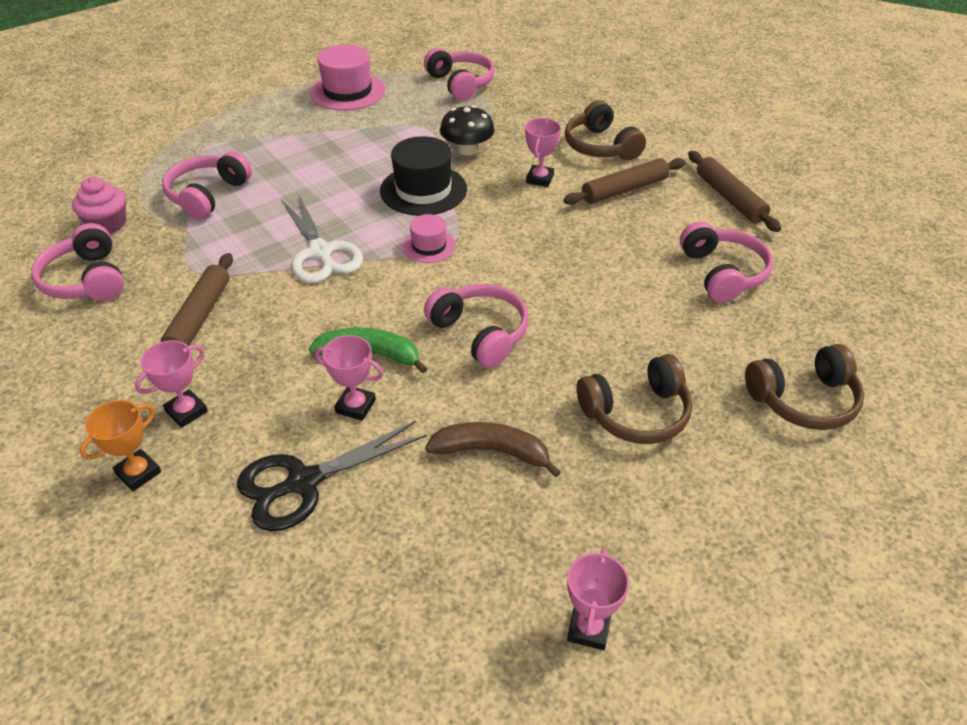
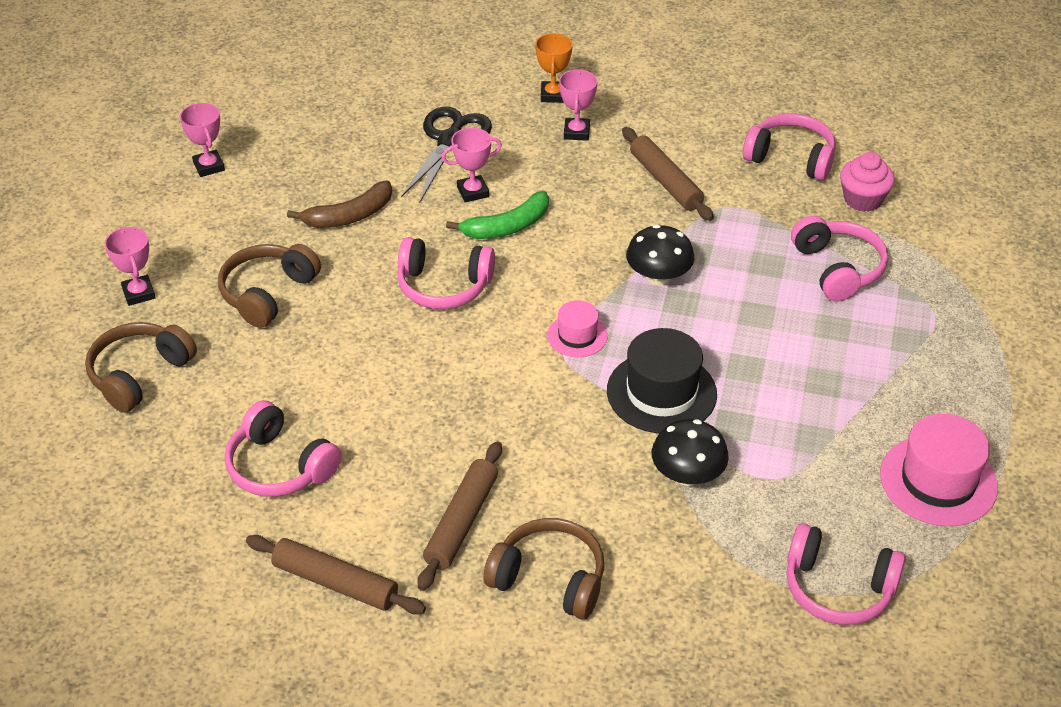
camera: 140 degrees right, 0 degrees up
white scissors [281,194,363,283] -> black mushroom [626,225,694,285]
pink trophy [525,118,561,187] -> pink trophy moved to [105,227,156,306]

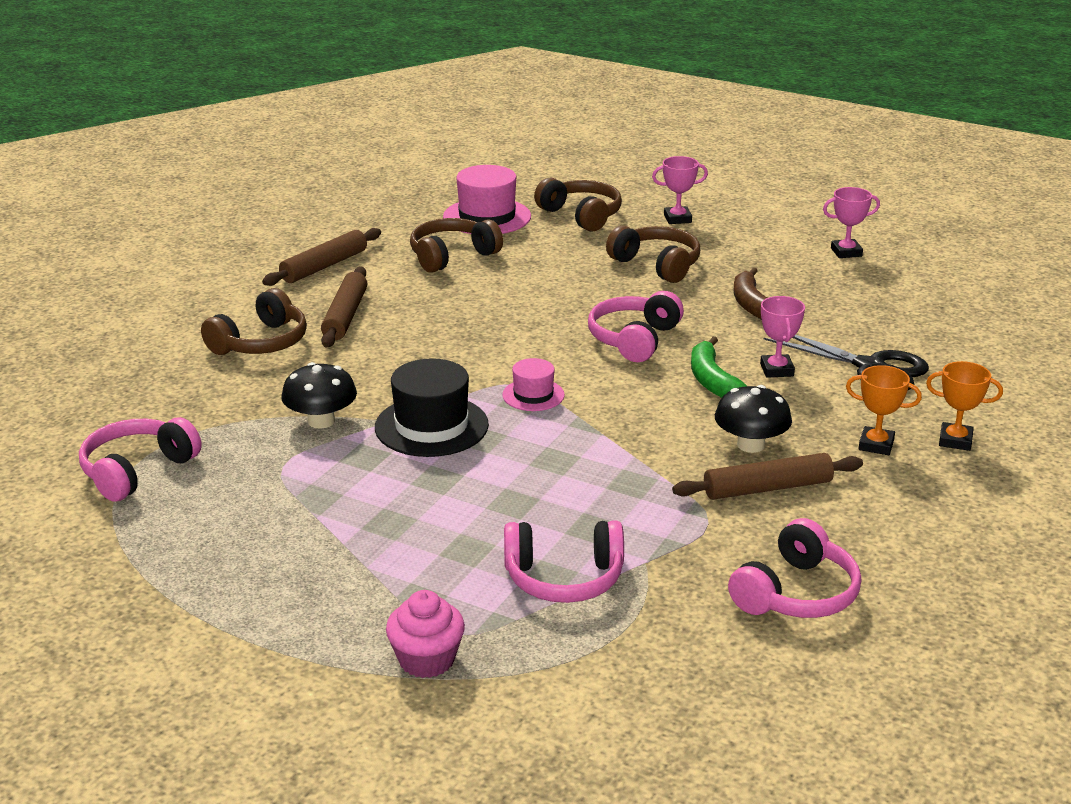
camera: 105 degrees right, 15 degrees down
pink headphones [225,400,342,497] -> brown headphones [410,218,503,273]
brown rolling pin [417,441,502,591] -> brown rolling pin turned 60 degrees clockwise [321,267,367,348]
pink trophy [559,69,598,141] -> orange trophy [846,365,922,455]
black mushroom [626,225,694,285] -> black mushroom moved to [715,385,792,453]
pink cupcake [840,152,895,212] -> pink cupcake moved to [386,590,465,678]
pink hat [880,414,998,526] -> pink hat moved to [443,165,531,234]

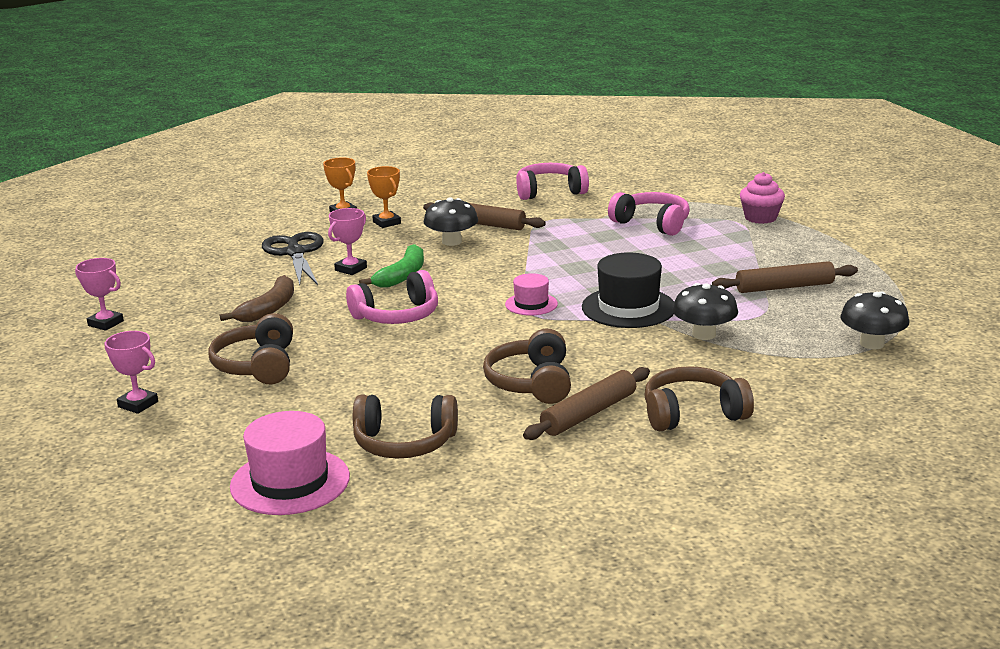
camera: 140 degrees left, 5 degrees down
pink headphones [79,417,202,502] -> black mushroom [840,291,909,349]
brown rolling pin [262,228,381,286] -> brown rolling pin moved to [712,261,858,293]
brown headphones [534,178,622,232] -> brown headphones moved to [483,328,571,404]

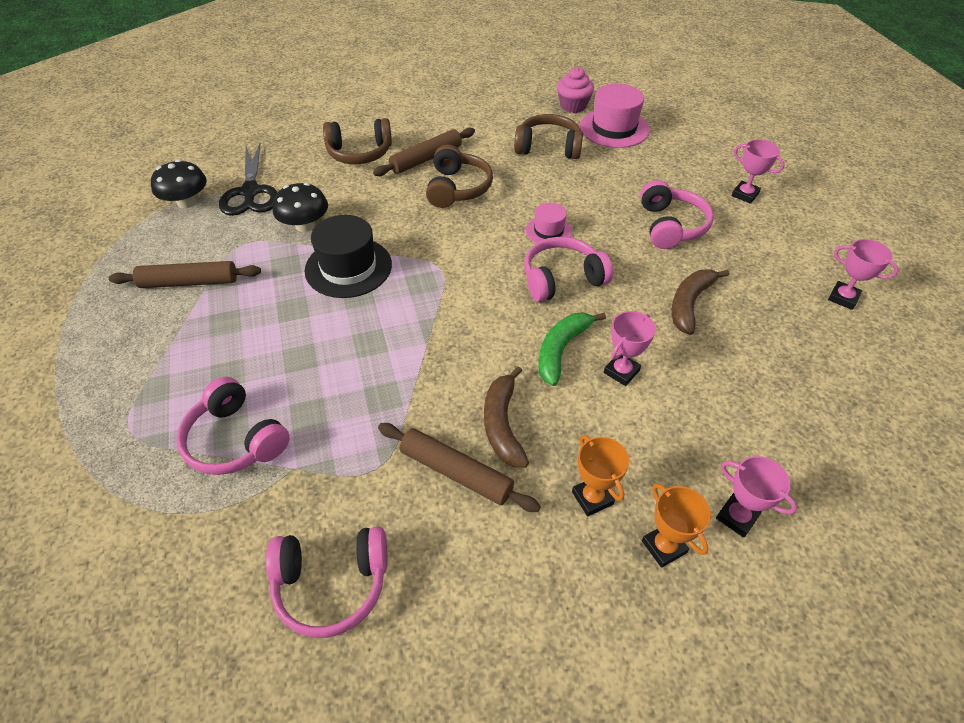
camera: 175 degrees left, 25 degrees up
brown headphones [208,313,293,384] -> pink headphones [640,180,714,249]
black scissors [262,232,323,285] -> black scissors moved to [219,143,278,216]
black mushroom [423,197,478,246] -> brown banana [484,366,529,468]
pink hat [505,273,558,316] -> pink hat moved to [526,203,572,243]
pink cupcake [740,172,785,224] -> pink cupcake moved to [557,67,594,113]
none -> pink trophy [716,456,797,538]

